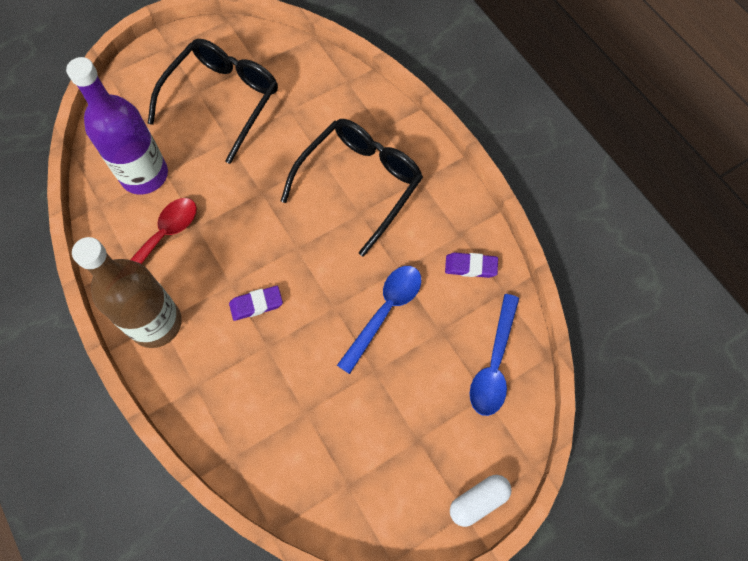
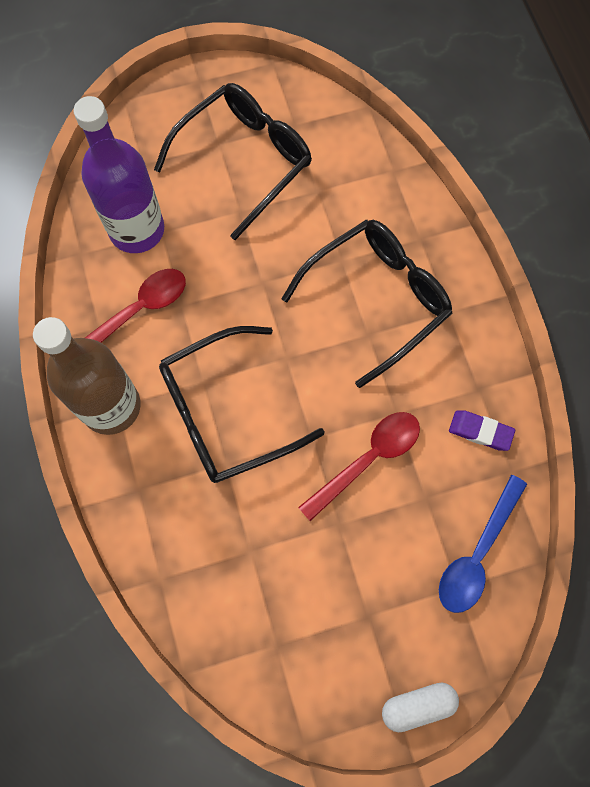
camera: 15 degrees right, 5 degrees up
purple eraser [229,286,283,321] -> black glasses [159,326,324,483]
blue spoon [337,266,422,374] -> red spoon [298,412,420,521]

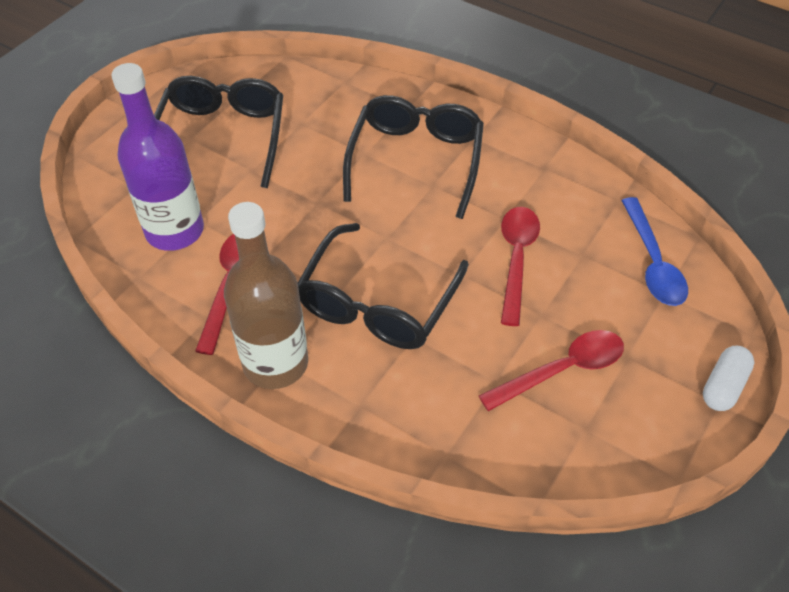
camera: 40 degrees left, 20 degrees down
purple eraser [449,410,515,451] -> none
none -> red spoon [479,330,624,411]

